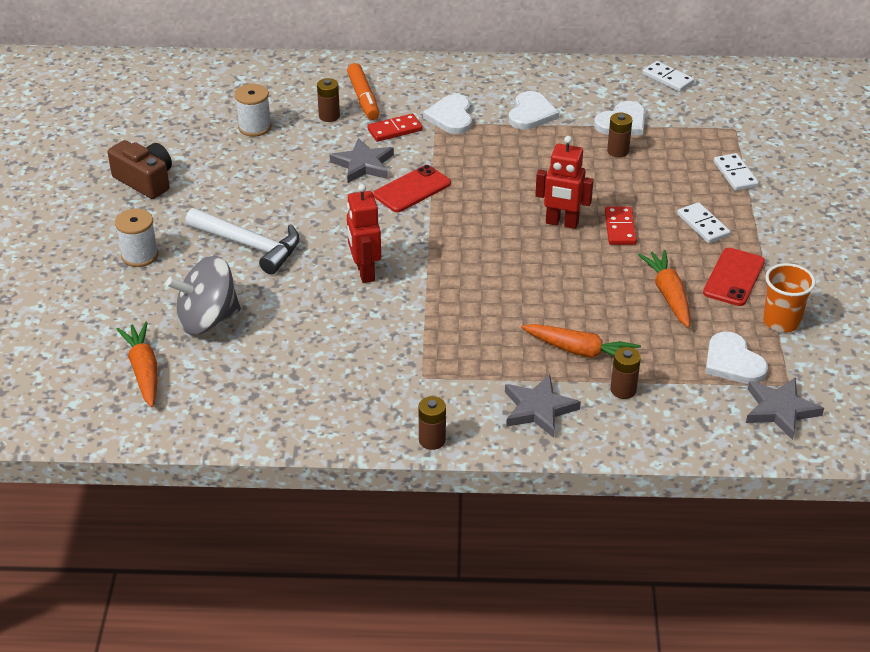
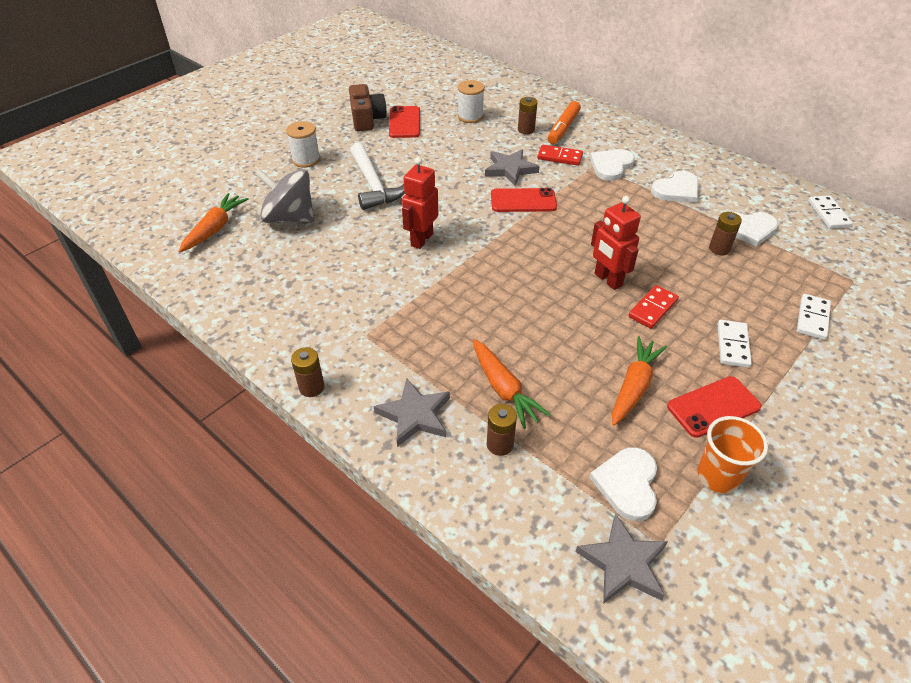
camera: 40 degrees right, 5 degrees up
none -> red phone [389,106,420,138]

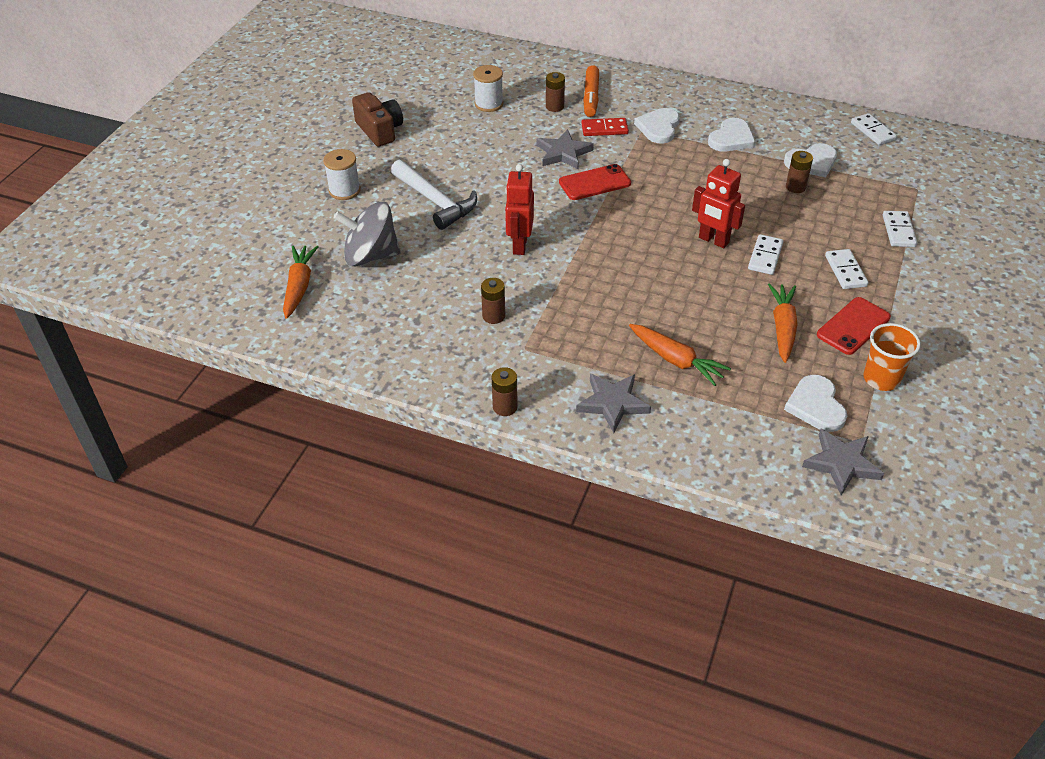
camera: 20 degrees left, 0 degrees up
red phone [389,106,420,138] -> none
brown battery [487,404,517,456] -> brown battery moved to [481,278,505,324]
red domino [628,285,679,329] -> white domino [748,234,783,275]

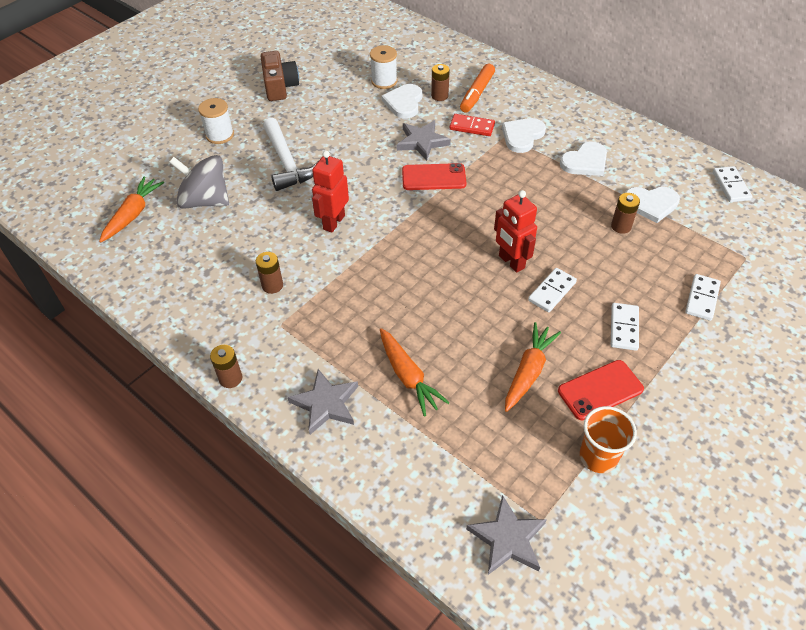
camera: 20 degrees right, 5 degrees up
white heart [784,375,847,432] -> white heart moved to [382,84,422,119]

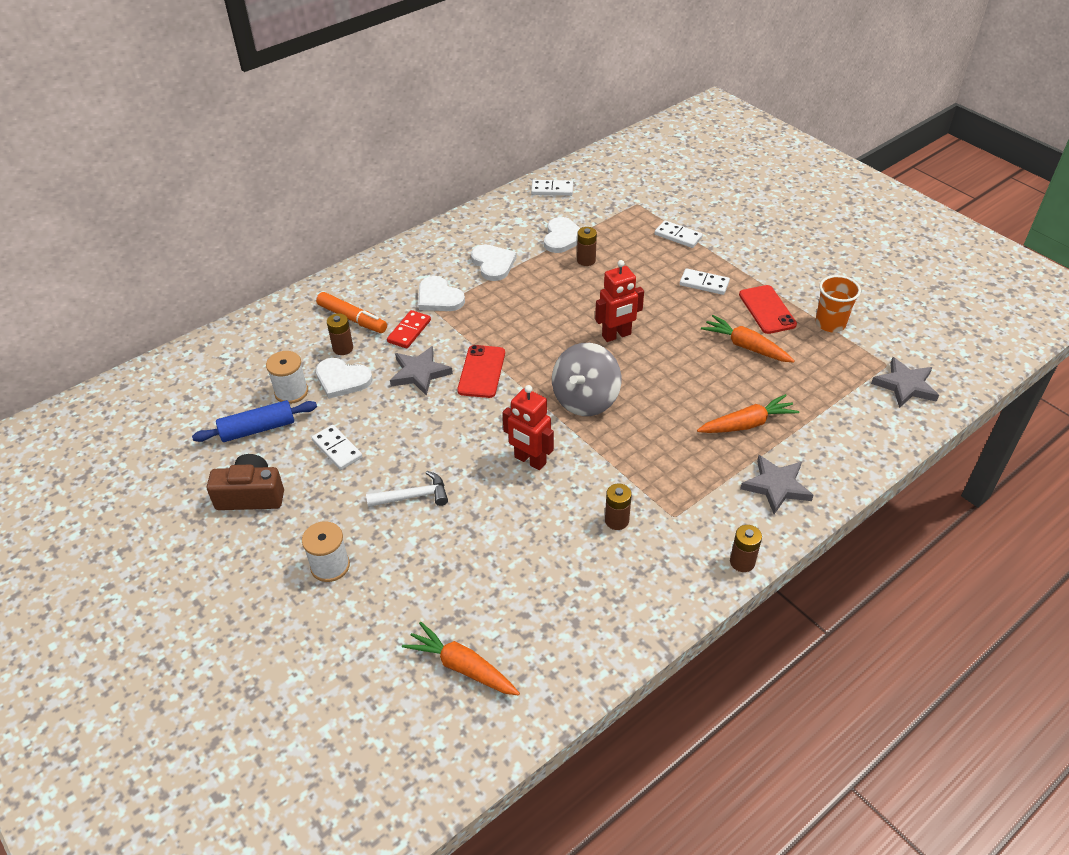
camera: 80 degrees left, 5 degrees down
grey spinning top [169,155,229,209] -> grey spinning top moved to [552,343,621,416]
white hammer [263,118,318,191] -> white hammer [366,471,448,507], size x0.64
white domino [528,268,577,312] -> white domino moved to [311,425,362,470]
none -> blue rolling pin [192,400,317,442]

